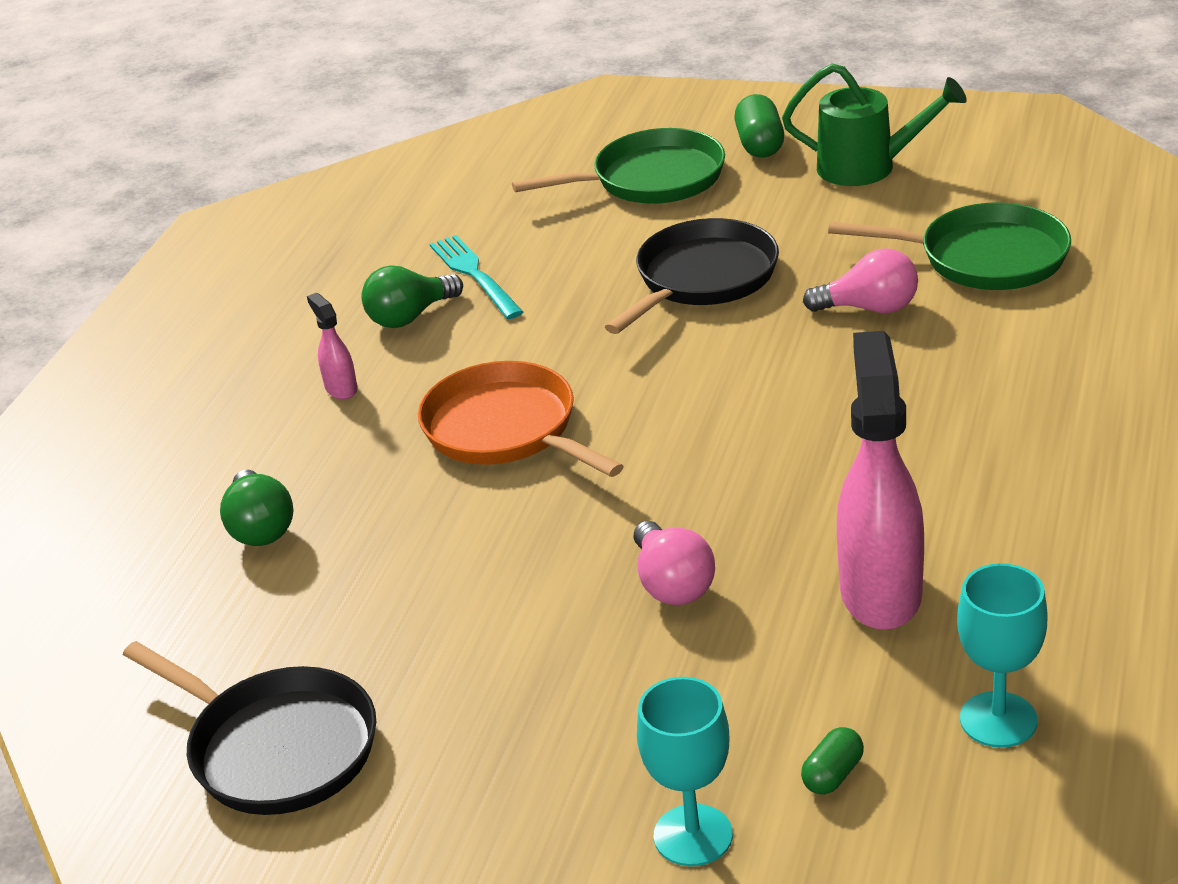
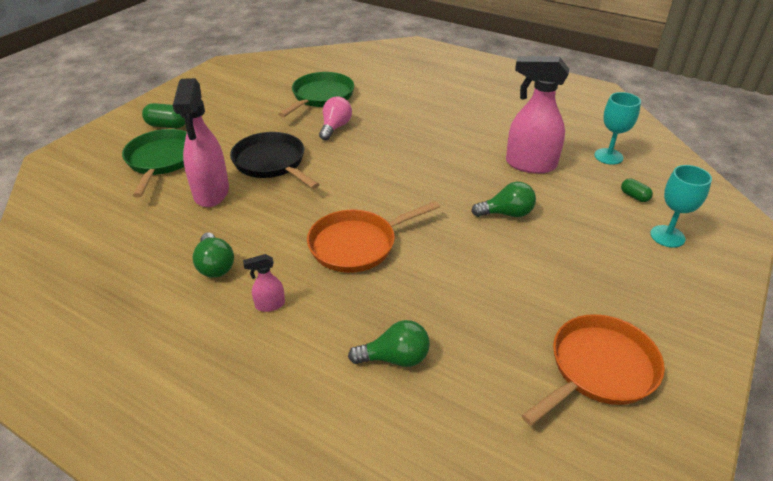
camera: 80 degrees left, 5 degrees up
black pan [123,641,376,815] -> orange pan [522,314,665,426]
turquoise fork [430,235,523,319] -> none
pink light bulb [634,521,715,605] -> green light bulb [471,182,536,217]
green watering can [782,63,967,186] -> none
none -> pink spray bottle [173,78,229,207]

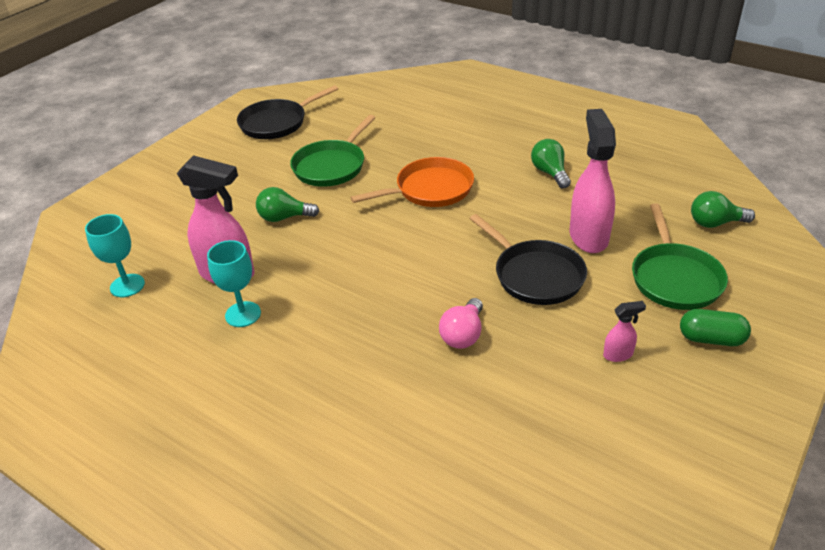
camera: 175 degrees left, 0 degrees up
pink spray bottle [243,254,285,312] -> pink spray bottle moved to [603,301,646,362]
green pan [278,72,354,117] -> green pan moved to [290,115,376,187]
green light bulb [348,320,430,367] -> green light bulb moved to [691,191,755,228]
orange pan [522,314,665,426] -> black pan [237,85,338,139]
green capsule [621,179,653,202] -> none
turquoise goblet [650,165,712,248] -> turquoise goblet moved to [207,240,261,327]

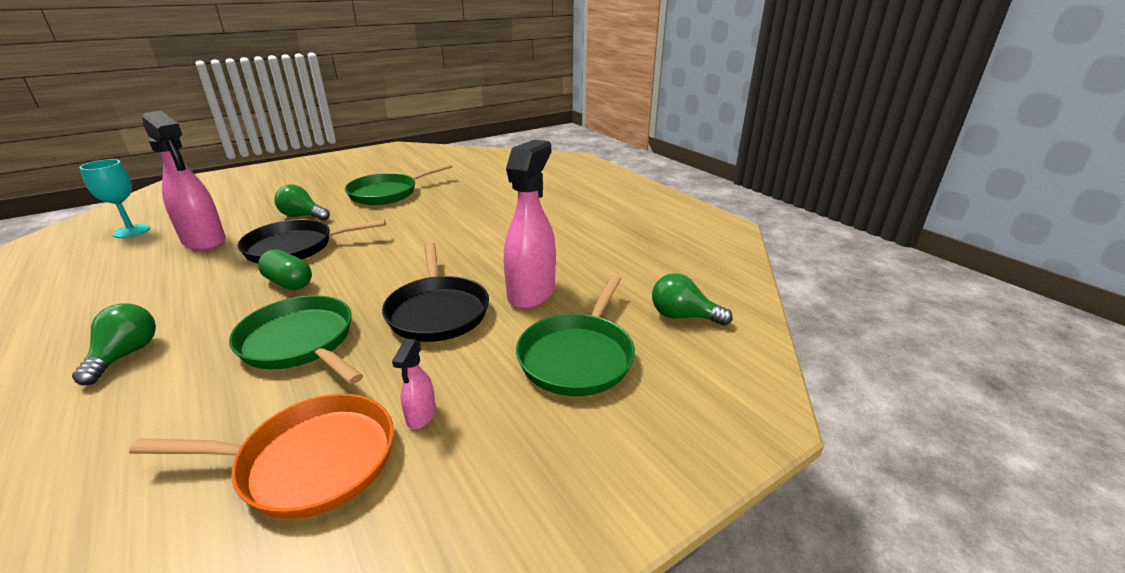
camera: 20 degrees right, 10 degrees down
turquoise goblet [207,240,261,327] -> none
black pan [237,85,338,139] -> black pan moved to [238,219,386,263]
orange pan [350,157,474,207] -> orange pan moved to [129,394,394,519]
pink light bulb [439,298,483,349] -> green pan [229,295,363,384]
green light bulb [531,139,571,188] -> green light bulb moved to [72,303,156,385]
pink spray bottle [603,301,646,362] -> pink spray bottle turned 90 degrees clockwise [392,339,436,429]
green capsule [680,309,751,346] -> green capsule moved to [258,249,312,290]

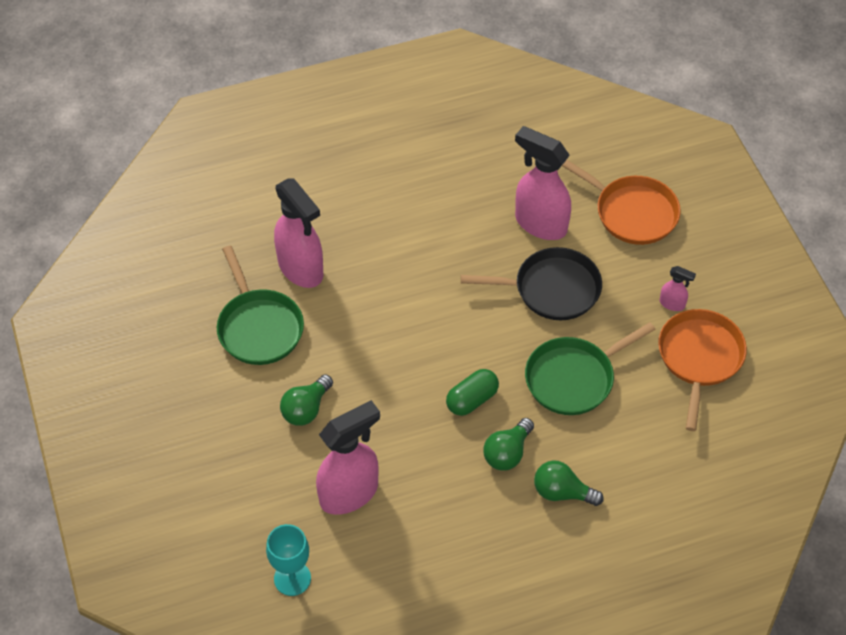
camera: 75 degrees left, 25 degrees up
black pan [238,219,386,263] -> none
green pan [516,275,635,396] -> orange pan [562,160,681,245]
green light bulb [652,273,732,326] -> green light bulb moved to [483,418,534,471]
none -> pink spray bottle [274,178,324,288]

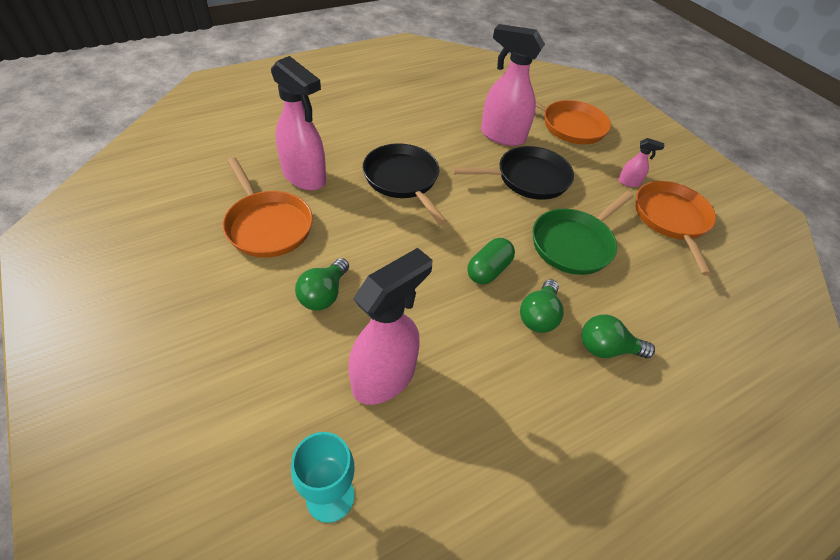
camera: 15 degrees left, 5 degrees down
green pan [217,246,304,365] -> orange pan [223,158,313,258]
none -> black pan [362,143,447,225]

